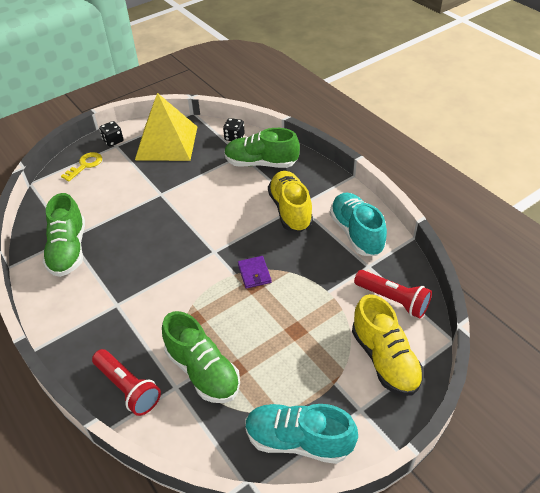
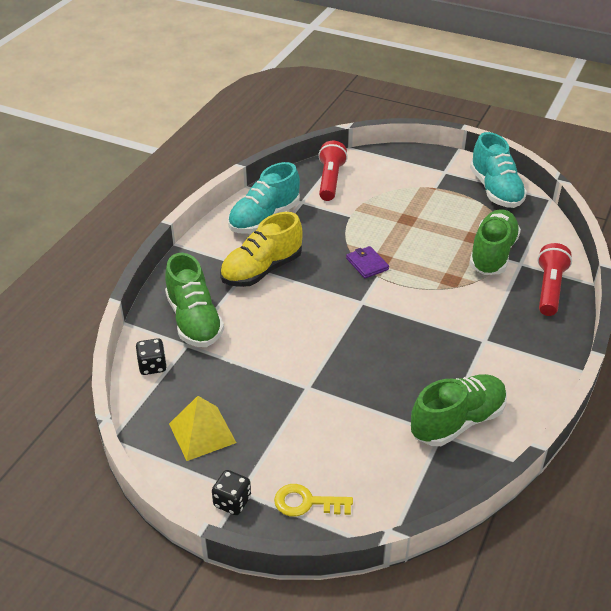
camera: 120 degrees left, 5 degrees down
yellow pyramid [135,93,197,161] -> yellow pyramid [169,396,236,461], size x0.59
purple wallet [238,256,272,289] -> purple wallet turned 75 degrees counterclockwise [346,246,389,278]
yellow shoe [352,294,424,396] -> none

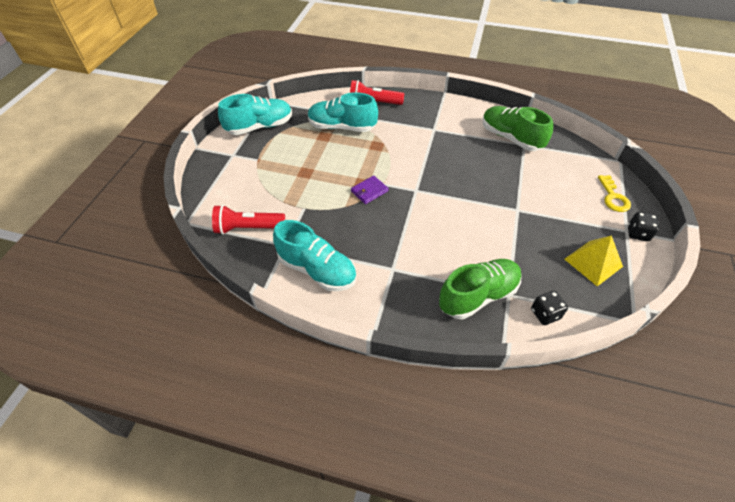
camera: 100 degrees left, 10 degrees up
yellow shoe [220,212,303,287] -> none
green shoe [469,209,521,275] -> turquoise shoe [308,92,378,132]

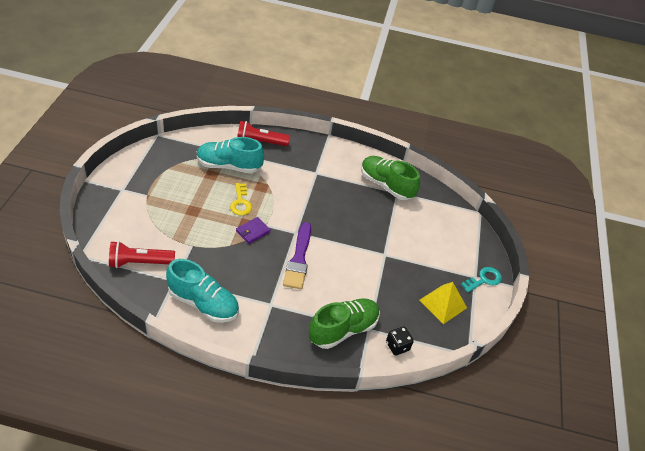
camera: 10 degrees left, 5 degrees down
turquoise shoe [218,94,292,135] -> none
yellow key [598,175,631,212] -> yellow key moved to [230,183,252,216]
black dice [628,212,659,242] -> turquoise key [461,267,502,293]
none -> purple brush [283,222,311,289]

